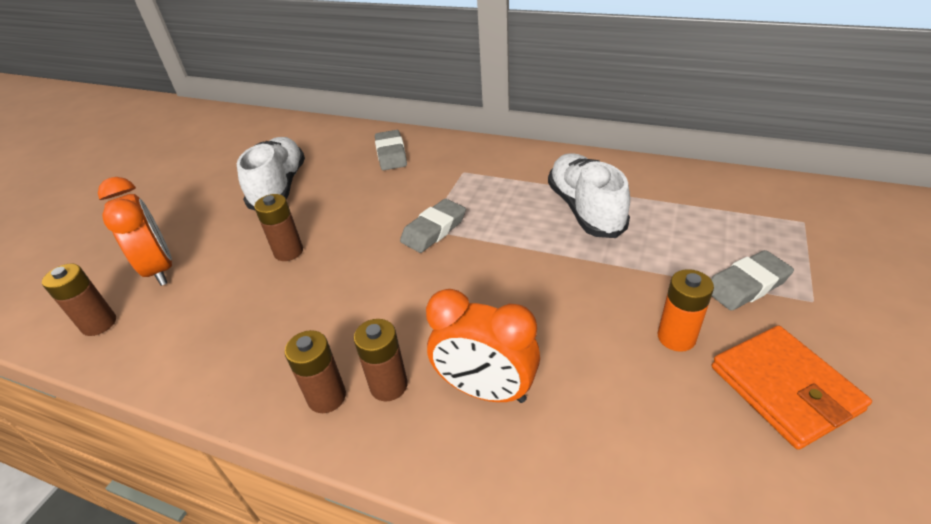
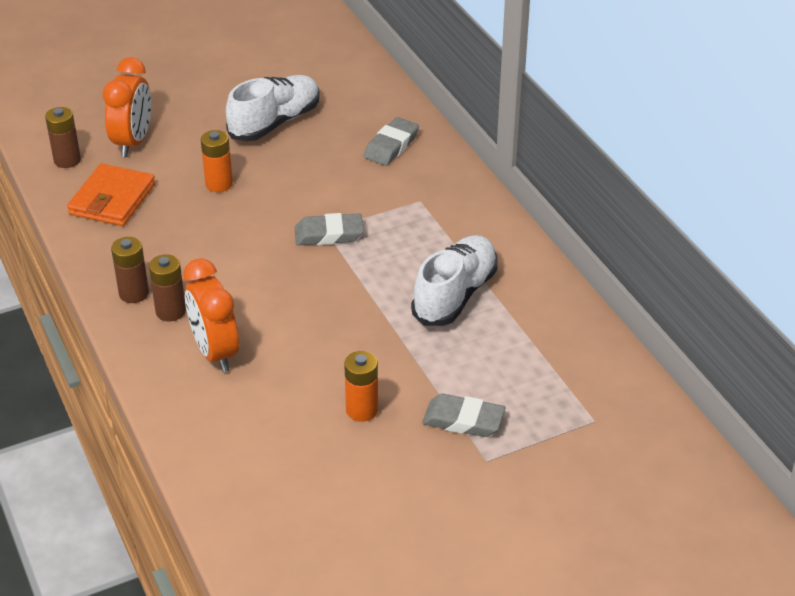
camera: 40 degrees right, 0 degrees up
brown battery [254,194,303,261] -> orange battery [201,130,233,192]
orange wallet [712,325,872,450] -> orange wallet moved to [67,164,155,226]

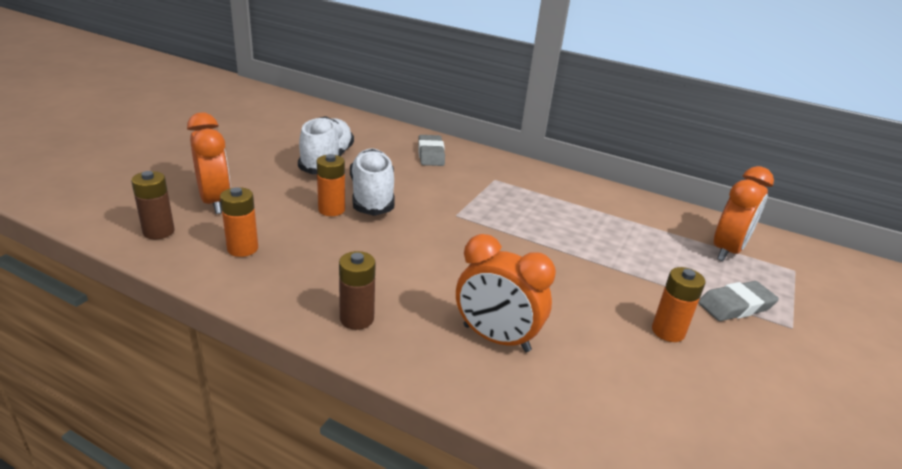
camera: 40 degrees left, 10 degrees down
orange wallet [67,164,155,226] -> orange battery [220,187,258,257]
brown battery [149,254,186,322] -> none
grey eraser [295,213,364,245] -> none
white shoe [411,235,498,326] -> white shoe moved to [350,148,395,216]
none -> orange clock [714,166,774,261]

